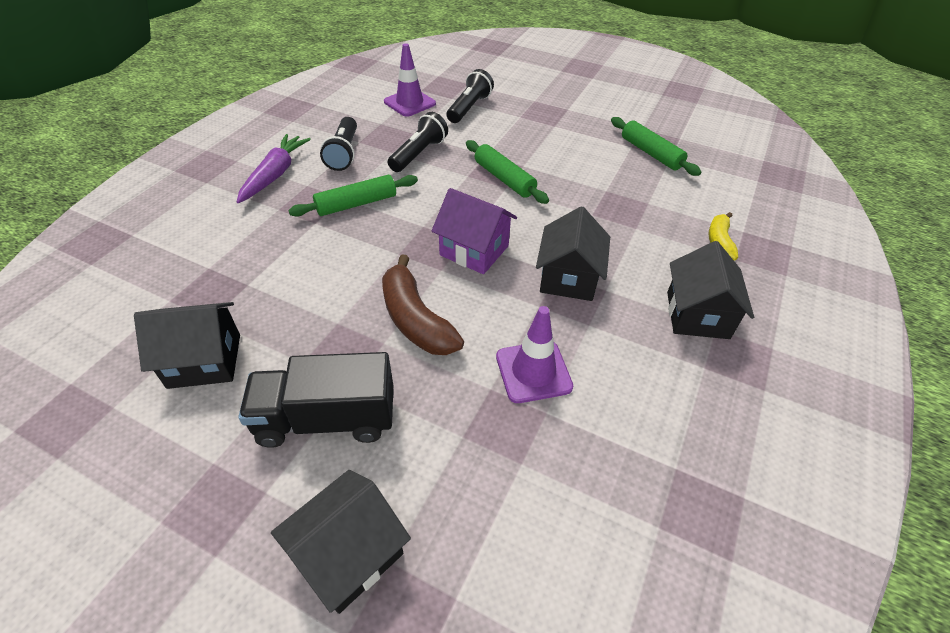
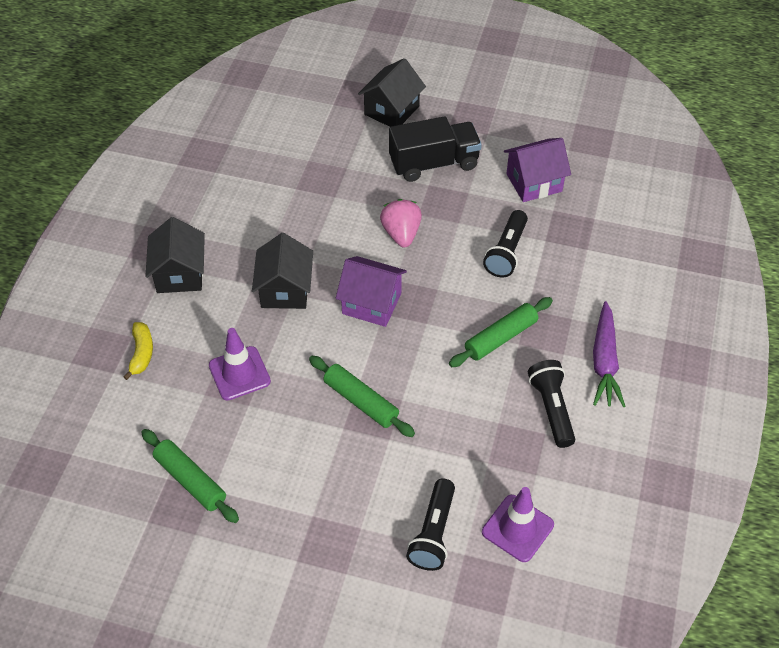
camera: 170 degrees right, 5 degrees up
black house [134,302,240,389] -> purple house [504,138,571,202]
brown banana [382,254,464,355] -> pink strawberry [380,199,422,247]
black flashlight [388,112,448,172] -> black flashlight moved to [483,210,528,278]
purple traffic cone [496,306,573,403] -> purple traffic cone moved to [209,328,271,400]

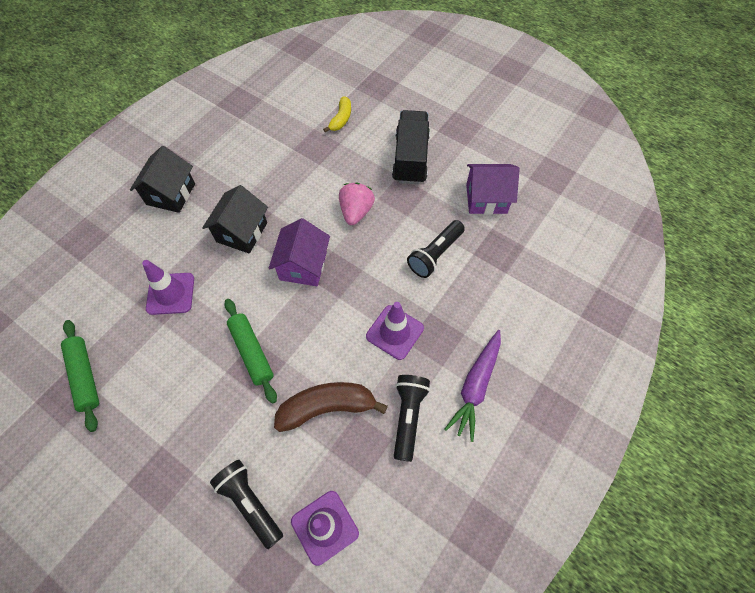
camera: 20 degrees right, 10 degrees up
yellow banana [123,322,153,380] -> yellow banana moved to [323,96,351,132]
purple house [336,256,407,327] -> purple house turned 60 degrees clockwise [269,218,330,286]
black house [358,58,426,127] -> none
black truck [389,116,482,182] -> black truck turned 90 degrees counterclockwise [392,110,430,184]
black flashlight [406,478,455,571] -> black flashlight turned 105 degrees clockwise [210,460,283,549]
green rolling pin [449,297,553,367] -> purple traffic cone [366,302,424,360]
none -> brown banana [274,382,388,432]

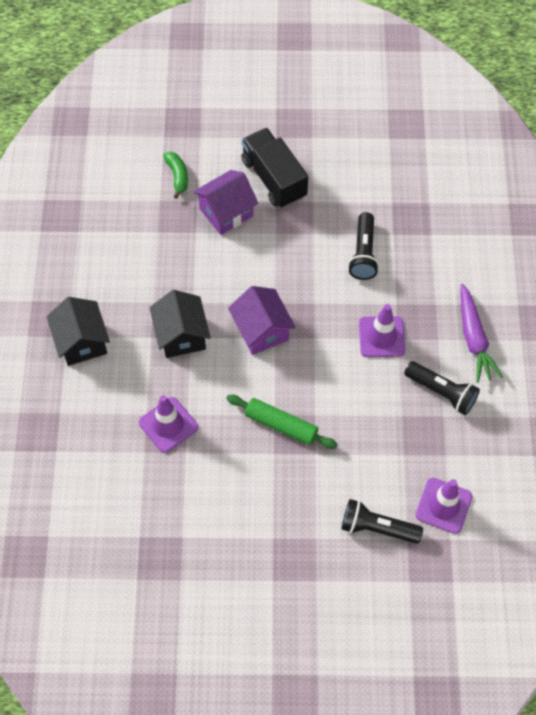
camera: 35 degrees left, 0 degrees up
green rolling pin [61,320,99,432] -> none
brown banana [274,382,388,432] -> none
yellow banana [323,96,351,132] -> green banana [163,152,188,199]
pink strawberry [339,183,375,225] -> none
black flashlight [394,375,430,462] -> black flashlight turned 150 degrees clockwise [404,361,480,415]
purple house [466,164,520,215] -> purple house moved to [193,170,259,235]

